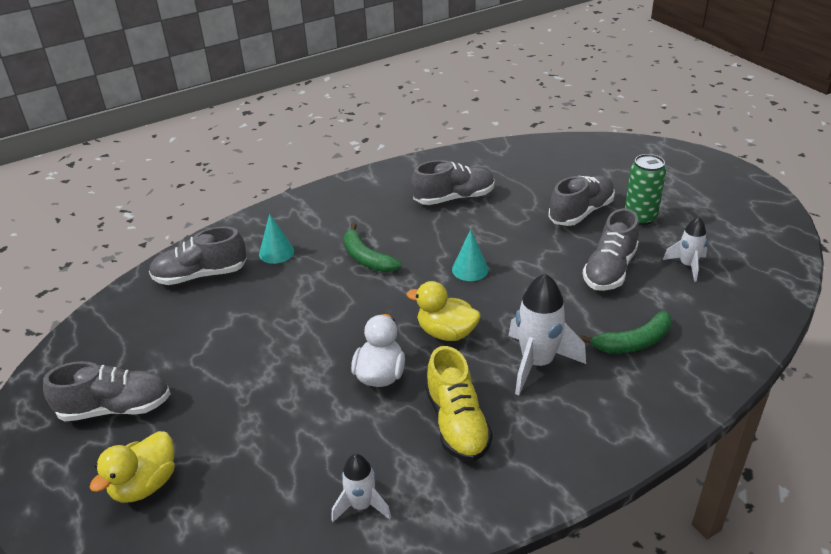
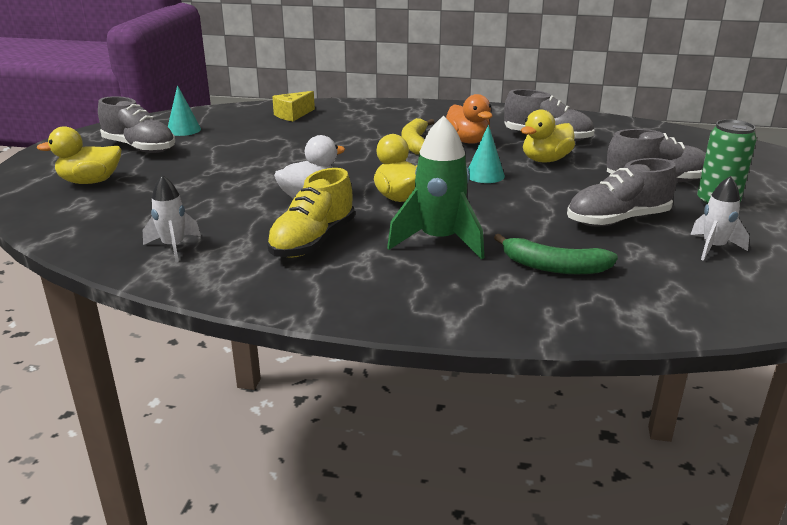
camera: 40 degrees right, 10 degrees down
grey shoe [149,227,247,285] -> yellow cheese [272,91,315,121]
turquoise cone [259,213,294,264] -> turquoise cone moved to [168,85,201,136]
green banana [344,223,402,272] -> yellow banana [402,118,434,155]
white rocket [508,274,586,395] -> green rocket [387,115,484,260]
none -> orange duck [446,94,493,144]
none -> yellow duck [521,109,575,162]

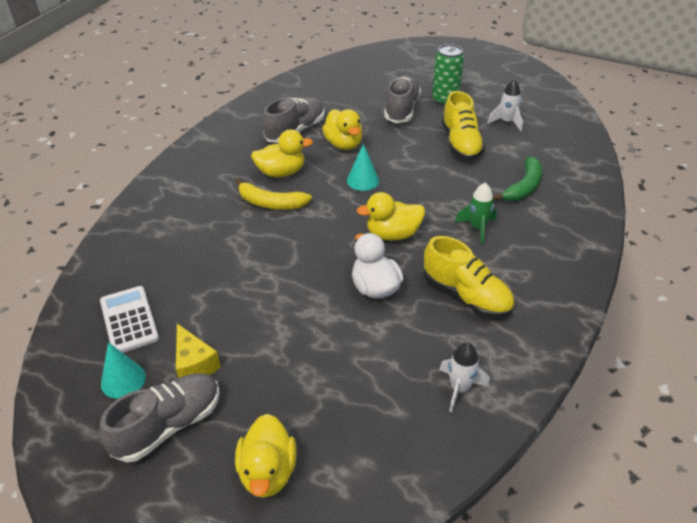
camera: 75 degrees left, 15 degrees up
yellow cheese [272,91,315,121] -> yellow cheese moved to [176,324,221,378]
green rocket [387,115,484,260] -> green rocket [455,183,497,245], size x0.59
orange duck [446,94,493,144] -> yellow duck [251,129,313,177]
grey shoe [567,158,677,227] -> yellow shoe [442,91,485,160]
none -> white calculator [100,286,159,353]

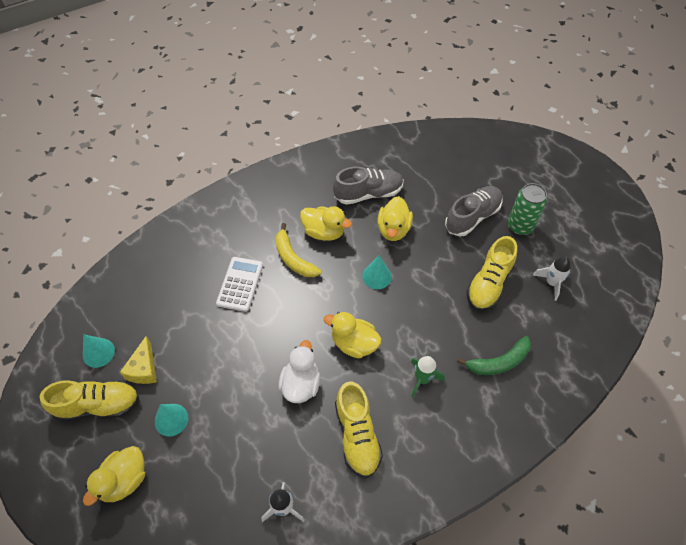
camera: 35 degrees right, 15 degrees up
grey shoe [99,373,220,463] -> yellow shoe [40,380,139,421]
white calculator [100,286,159,353] -> white calculator moved to [216,257,263,312]
none -> turquoise cone [155,404,188,437]

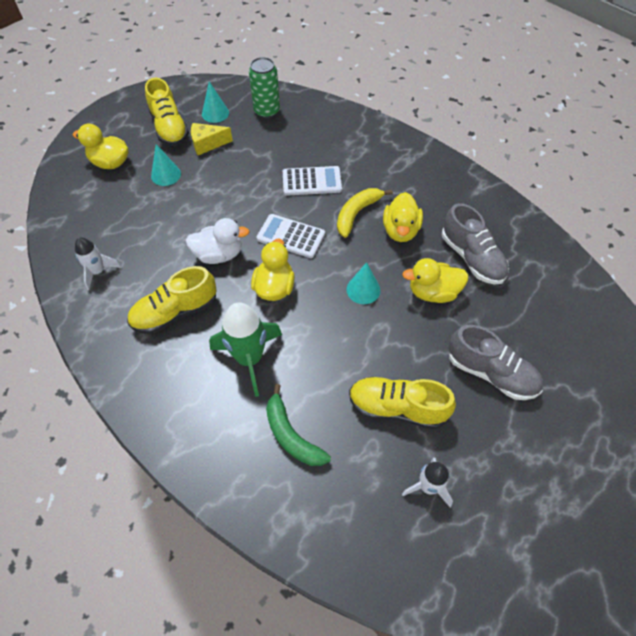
camera: 75 degrees right, 0 degrees up
green rocket [411,356,445,397] -> green rocket [209,303,282,397], size x1.70
green can [508,183,547,235] -> green can moved to [249,57,280,118]
none -> white calculator [257,214,325,258]

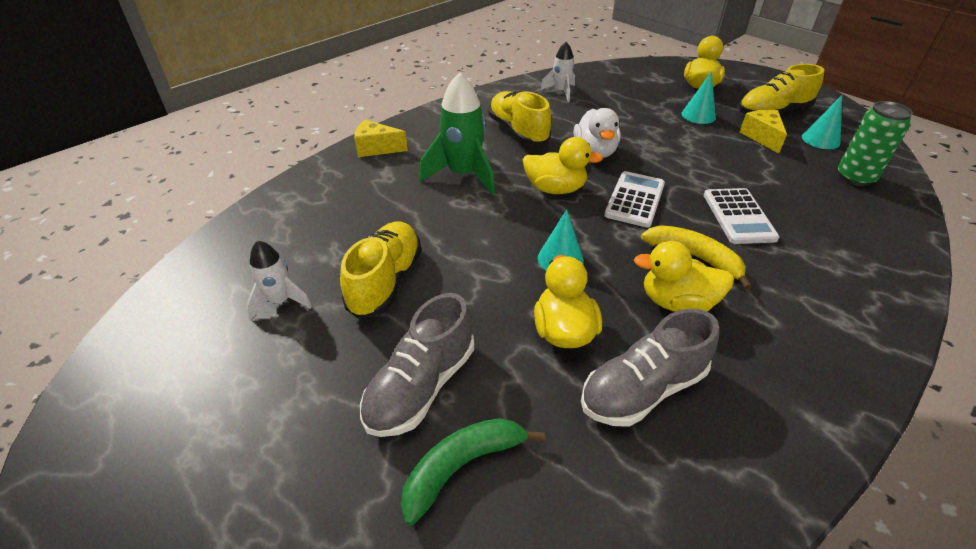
camera: 90 degrees right, 15 degrees down
green banana [266,384,331,466] -> green banana moved to [401,418,545,526]
none -> yellow cheese [354,120,408,157]

